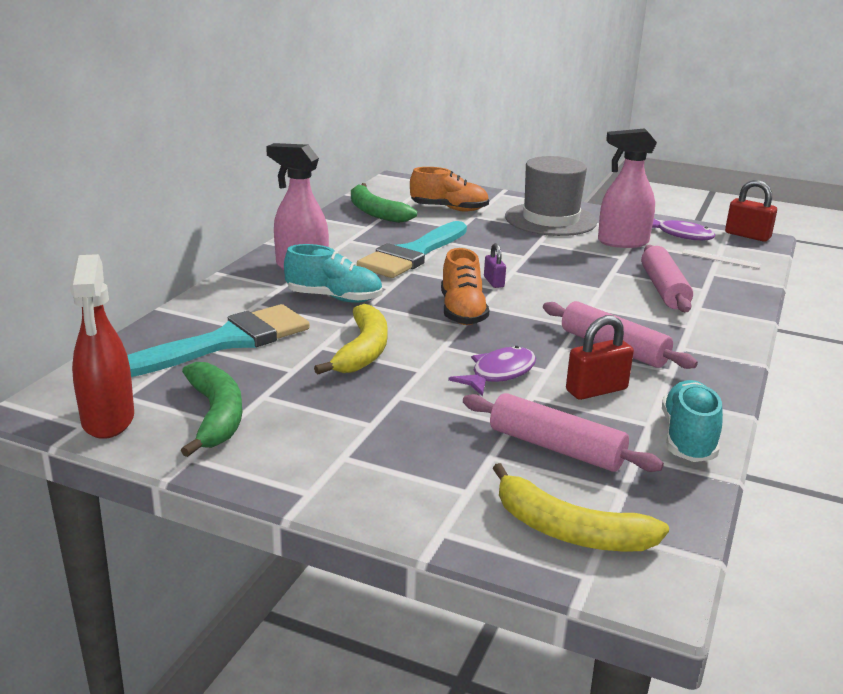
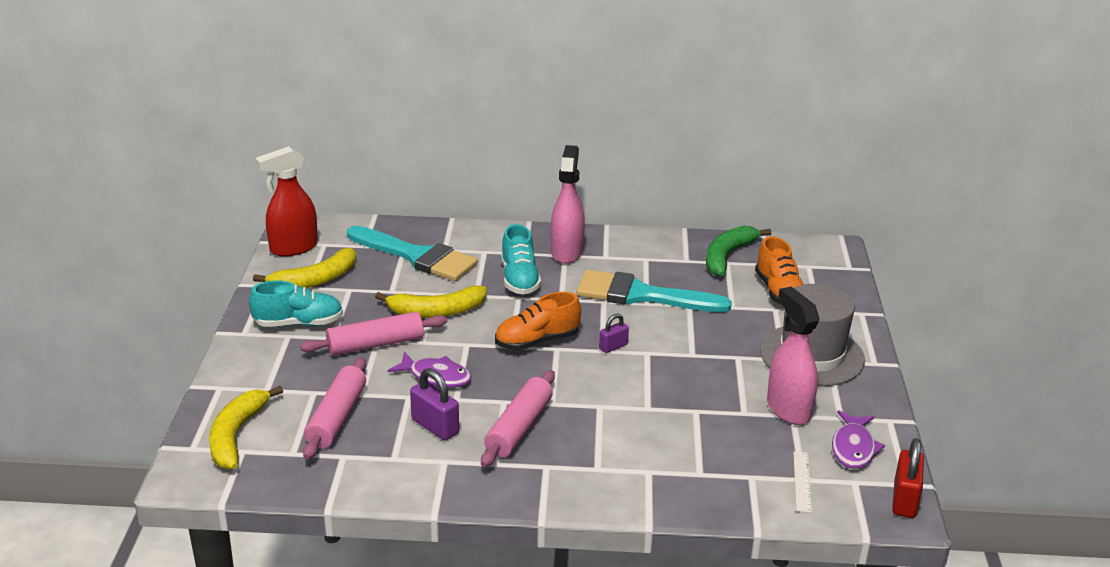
camera: 70 degrees right, 5 degrees up
green banana [181,362,242,457] -> yellow banana [253,248,356,288]
red padlock [566,315,634,400] -> purple padlock [410,368,459,440]
pink rolling pin [641,245,693,312] -> pink rolling pin moved to [300,312,447,356]
turquoise shoe [662,380,723,462] -> turquoise shoe moved to [249,280,343,327]

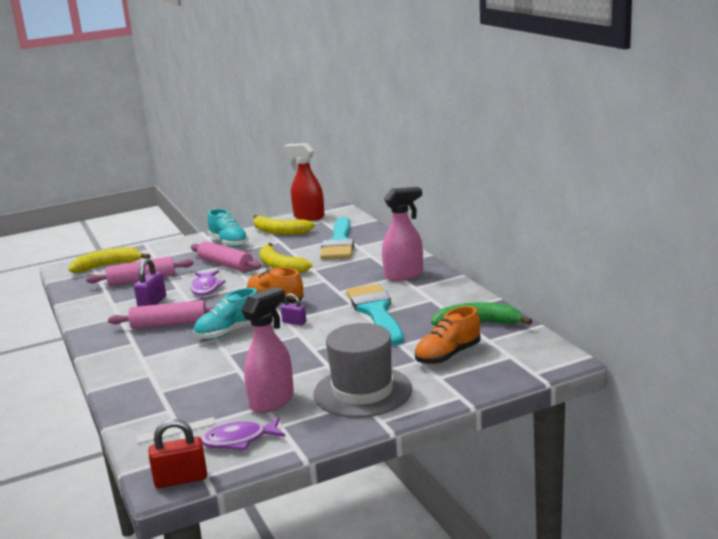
camera: 65 degrees right, 10 degrees down
turquoise shoe [501,224,541,295] -> turquoise shoe moved to [194,288,258,340]

